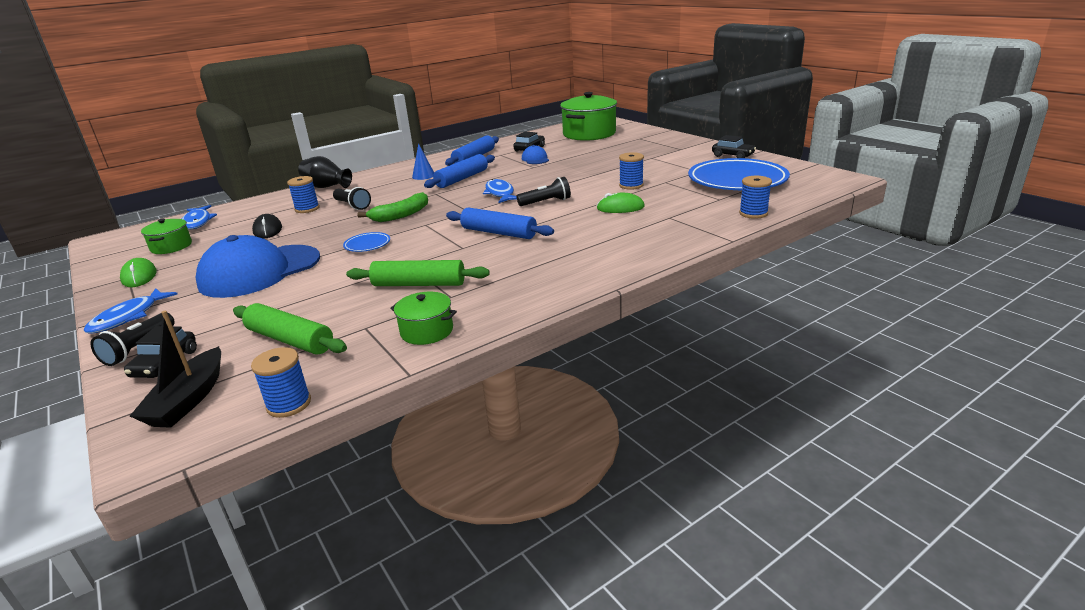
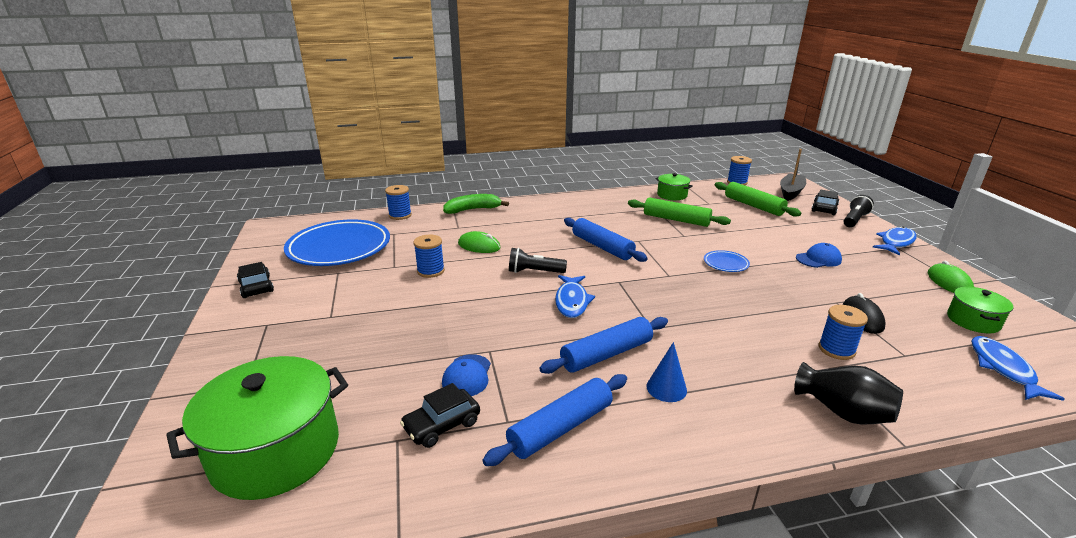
camera: 160 degrees left, 0 degrees up
blue cap [196,235,320,298] -> blue cap [796,243,842,268], size x0.44
black flashlight [333,187,371,210] -> none
green banana [358,192,428,222] -> green banana moved to [443,194,509,214]

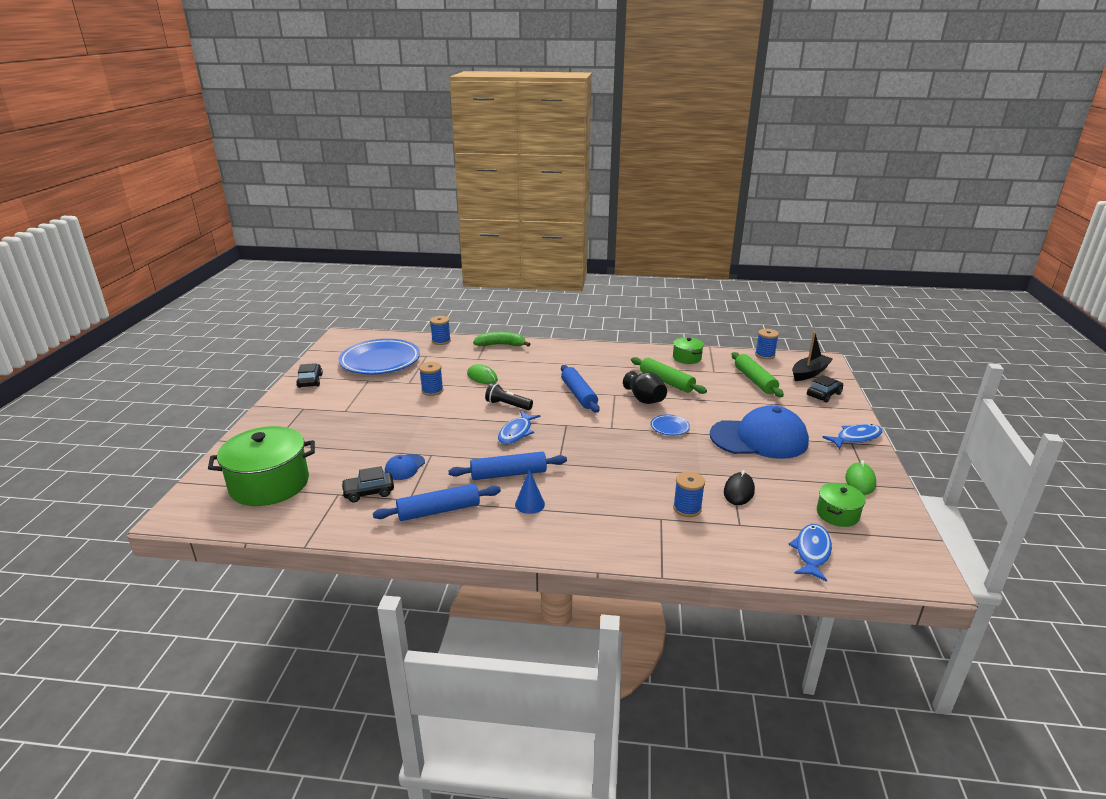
camera: 20 degrees right, 0 degrees up
black vase [794,362,903,425] -> black vase moved to [623,371,667,404]
blue cap [796,243,842,268] -> blue cap [710,405,809,459], size x2.29
black flashlight [844,195,874,227] -> none

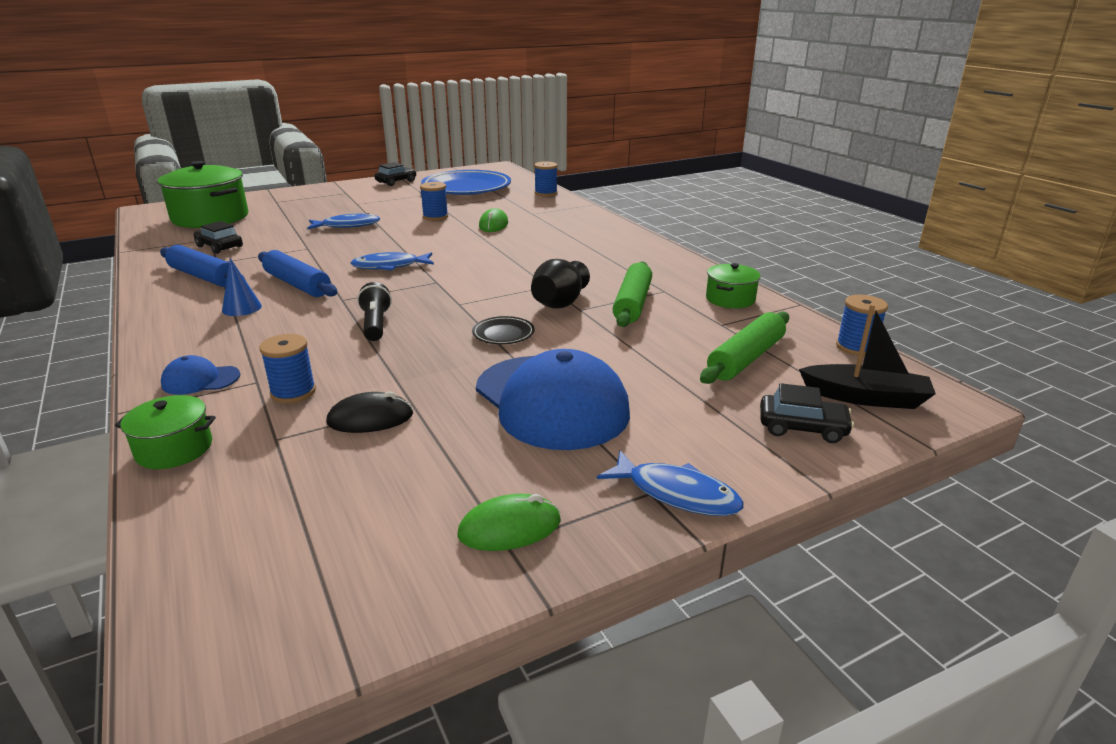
camera: 55 degrees right, 0 degrees up
blue cap [385,454,425,480] -> blue cap moved to [161,355,240,395]
green banana [473,332,530,347] -> none
black flashlight [485,383,533,410] -> black flashlight moved to [357,282,392,341]
blue rolling pin [561,365,600,413] -> none
blue plate [650,415,690,435] -> black plate [472,316,535,344]
blue fish [788,524,832,582] -> blue fish moved to [308,213,380,229]
green pot [817,483,866,527] -> green pot moved to [115,395,216,469]

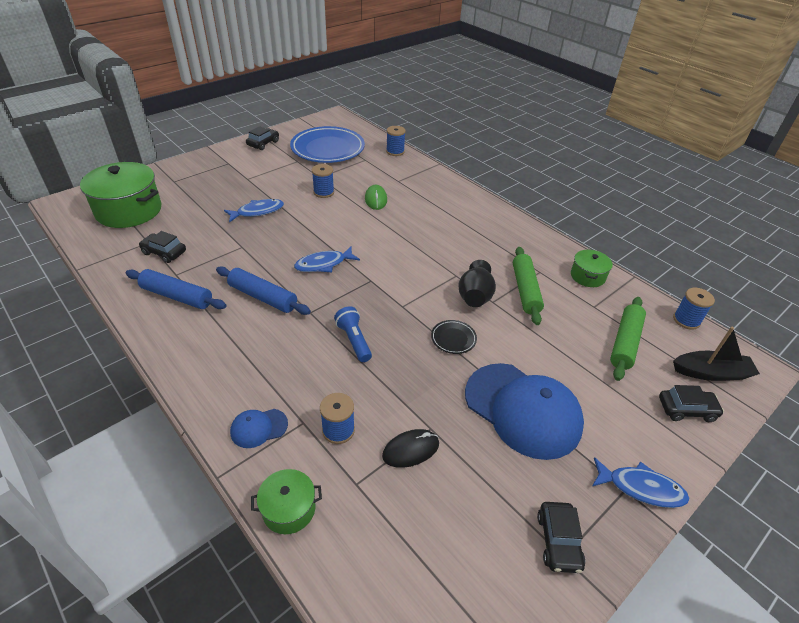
camera: 15 degrees left, 15 degrees up
blue cone [222,258,262,316] -> none
black flashlight [357,282,392,341] -> blue flashlight [334,306,372,362]
green mouse [457,494,561,551] -> black car [537,502,585,573]

